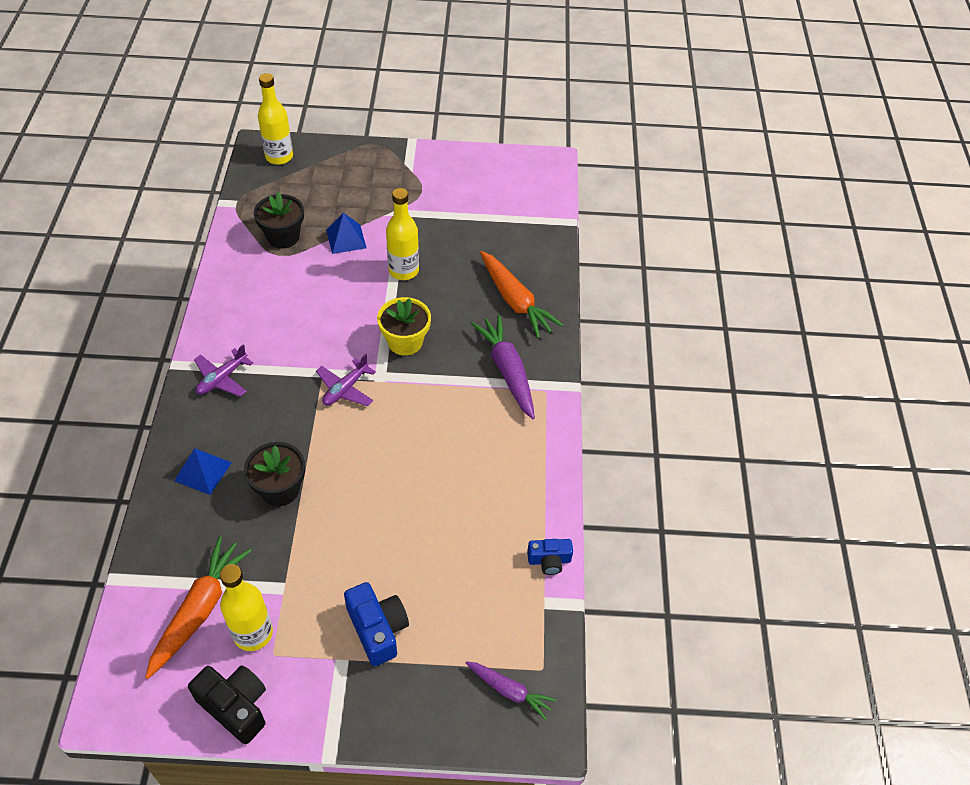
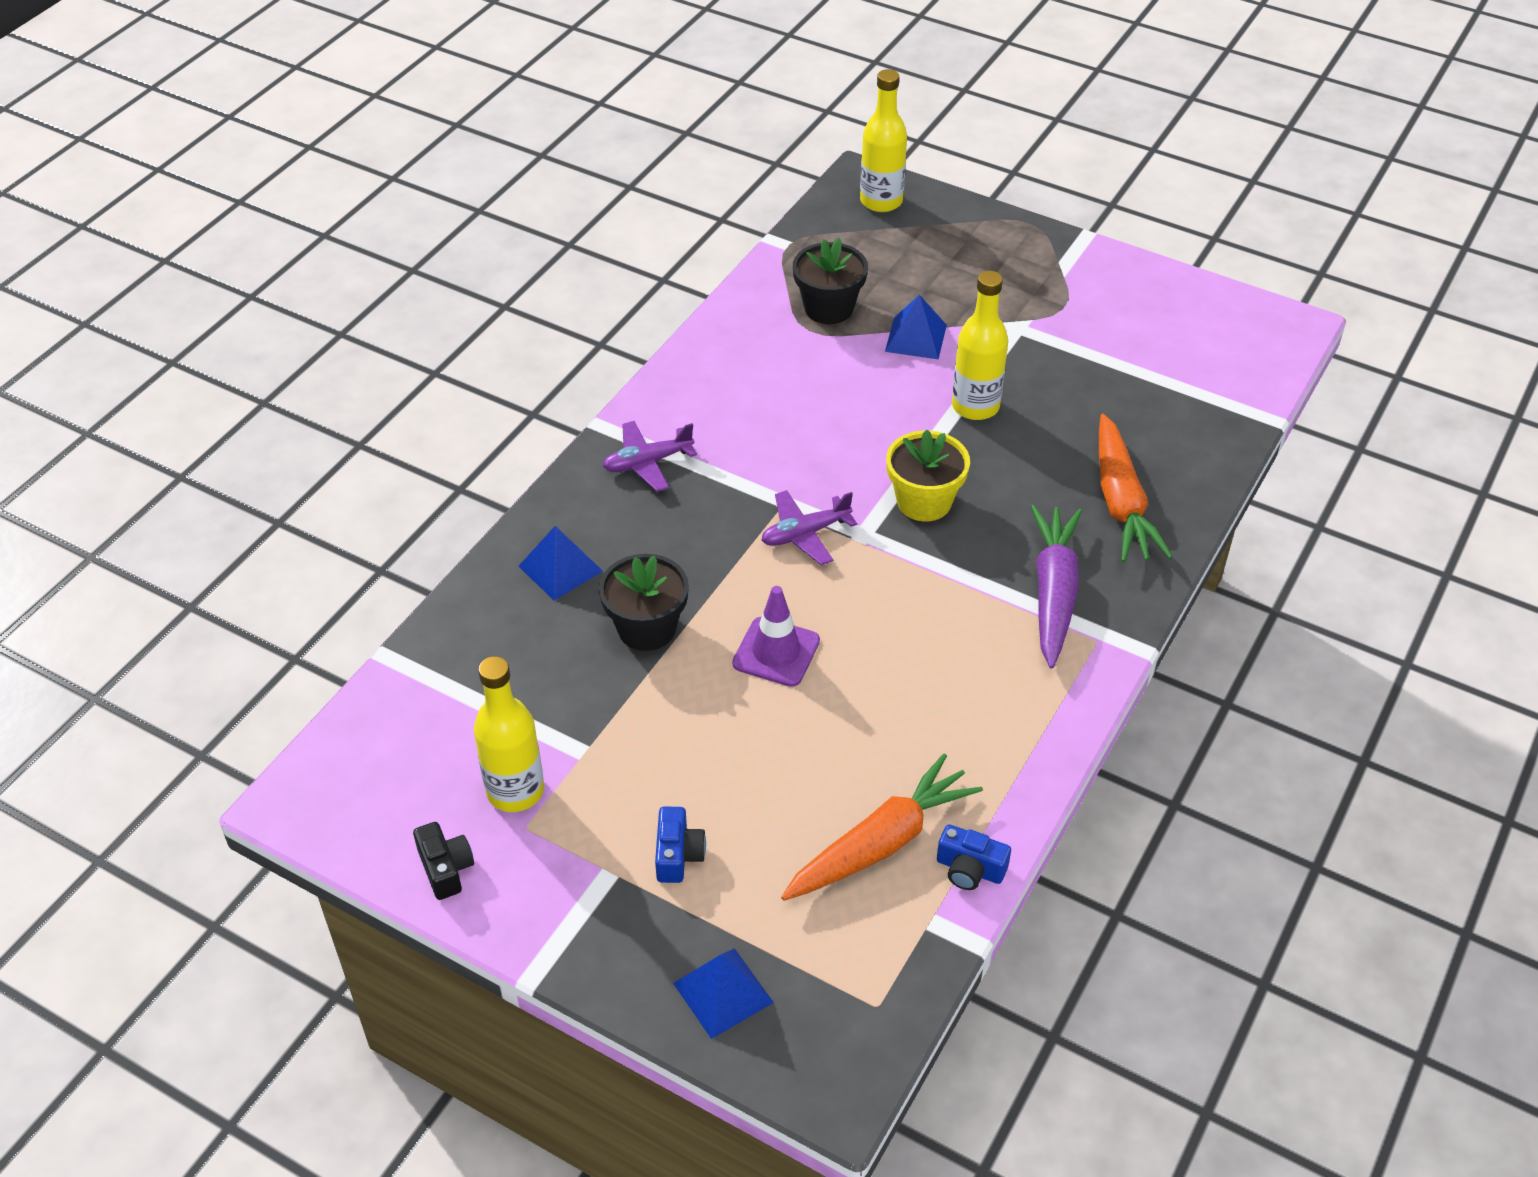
camera: 30 degrees right, 5 degrees down
orange carrot [145,536,252,679] -> orange carrot moved to [781,754,983,901]
black camera [188,665,266,744] -> black camera [413,822,474,900], size x0.63
blue camera [344,582,409,666] -> blue camera [655,807,706,883], size x0.63
purple carrot [466,661,556,720] -> none
none -> blue pyramid [673,948,774,1039]
none -> purple traffic cone [732,586,820,687]

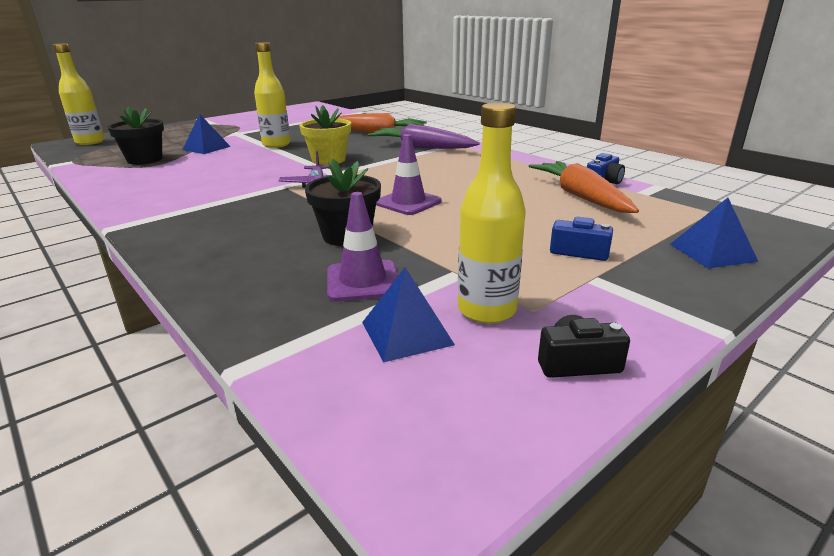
camera: 70 degrees left, 20 degrees down
blue pyramid [519,526,603,601] -> blue pyramid moved to [362,267,455,363]
purple plane [603,421,697,492] -> none
none -> purple traffic cone [327,192,398,301]

